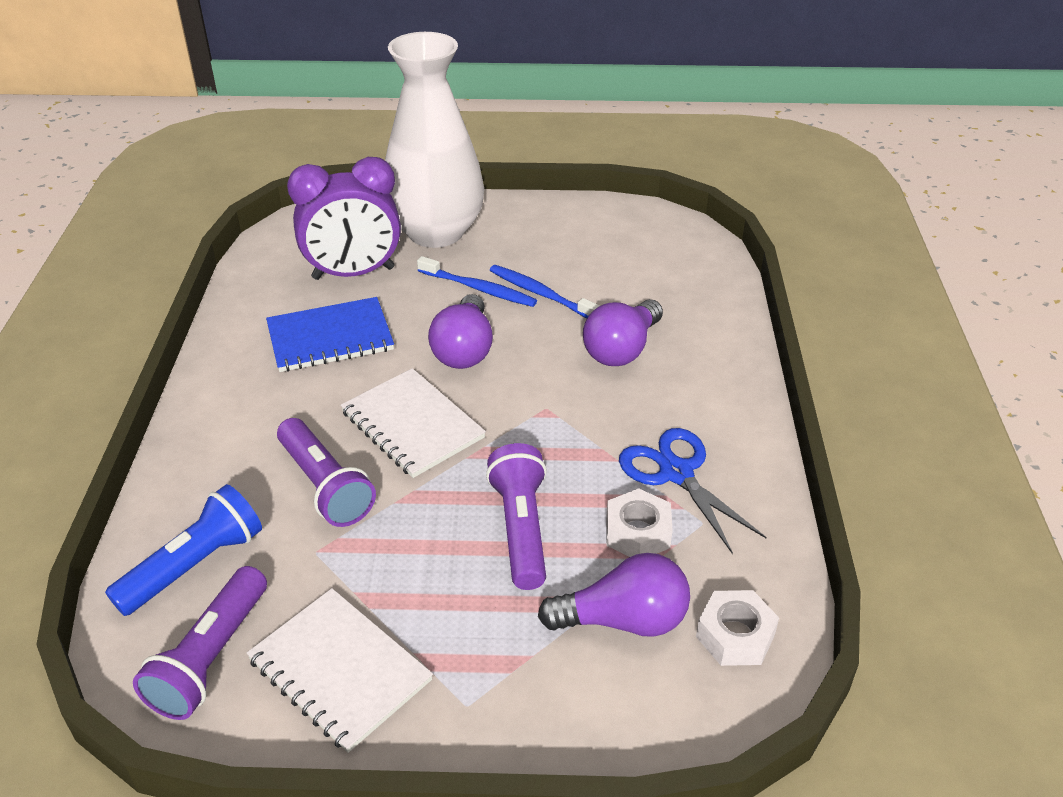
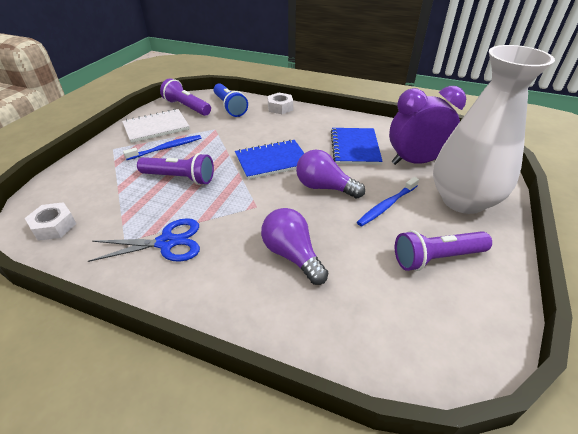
camera: 110 degrees right, 0 degrees up
purple flashlight [277,418,376,527] -> purple flashlight moved to [395,230,492,271]
purple clock [287,157,401,280] -> purple clock turned 75 degrees clockwise [389,86,466,165]
white notebook [341,368,486,478] -> blue notebook [235,139,304,180]
blue toothbrush [490,265,600,318] -> blue toothbrush moved to [123,135,201,160]
purple light bulb [538,553,690,637] -> none
white nut [606,488,673,557] -> white nut moved to [268,93,293,114]

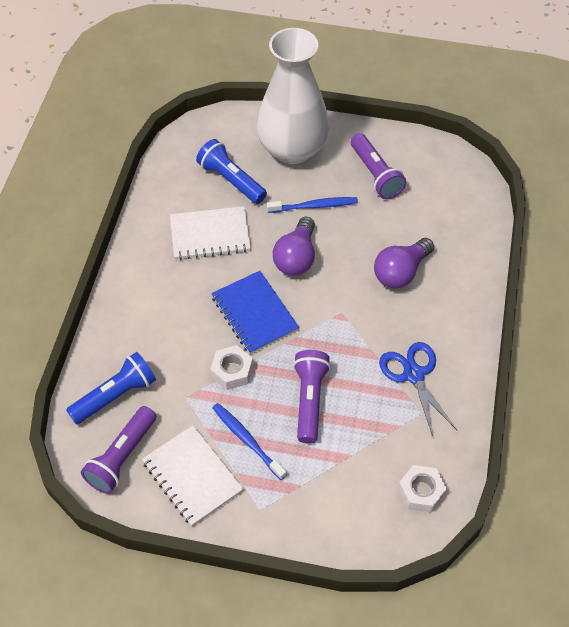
camera: 100 degrees left, 15 degrees up
white nut [268,93,293,114] -> white nut moved to [210,345,253,390]
blue notebook [331,128,383,165] -> white notebook [170,206,251,260]
blue toothbrush [357,177,419,226] -> blue toothbrush turned 45 degrees counterclockwise [267,197,358,213]
purple clock [389,86,466,165] -> blue flashlight [196,139,267,204]

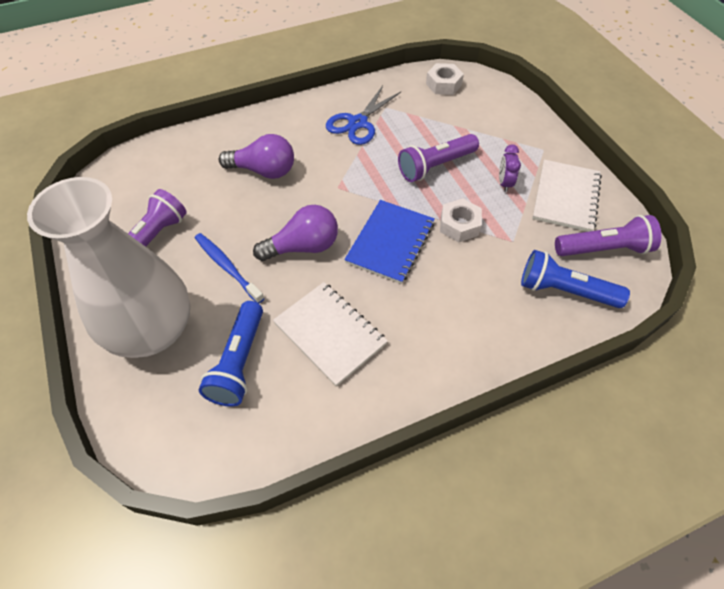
camera: 125 degrees left, 0 degrees up
blue toothbrush [212,403,286,480] -> purple clock [499,144,521,192]

